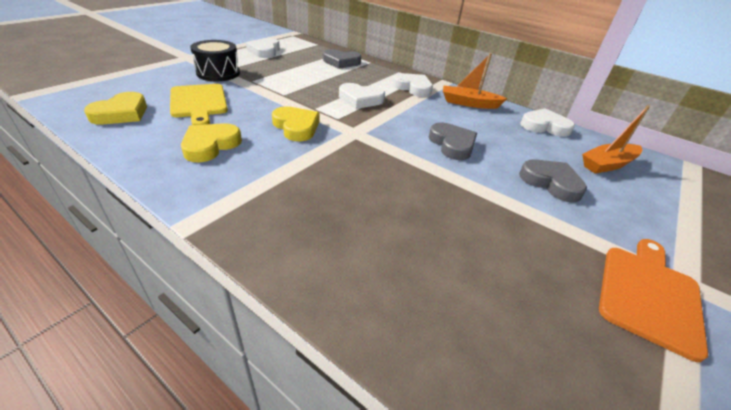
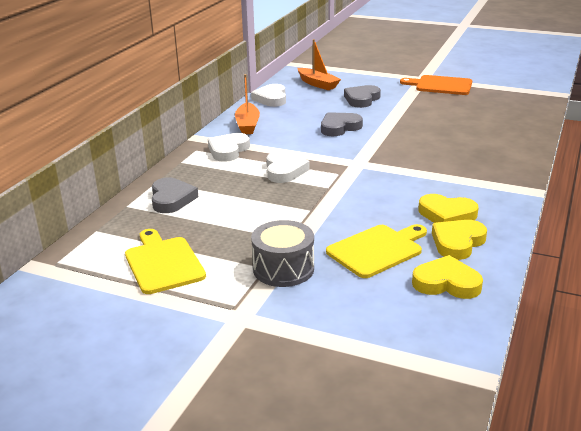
camera: 100 degrees left, 10 degrees down
black drum [190,40,240,81] -> grey drum [251,220,314,287]
white heart [246,38,280,58] -> yellow cutting board [125,229,206,294]
yellow heart [272,106,319,141] -> yellow heart moved to [432,220,487,260]

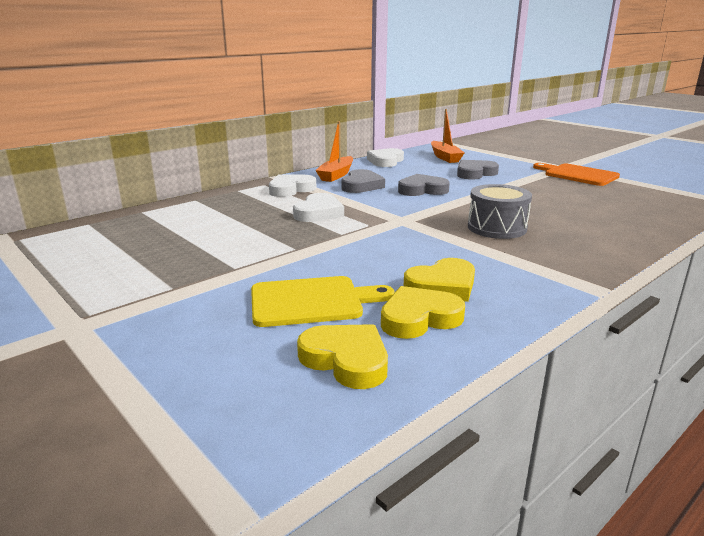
camera: 25 degrees right, 5 degrees down
yellow cutting board [125,229,206,294] -> none
grey heart [152,178,198,213] -> grey heart moved to [341,169,385,193]
grey drum [251,220,314,287] -> grey drum moved to [468,184,532,239]
yellow heart [418,194,479,223] -> yellow heart turned 75 degrees counterclockwise [404,258,475,302]

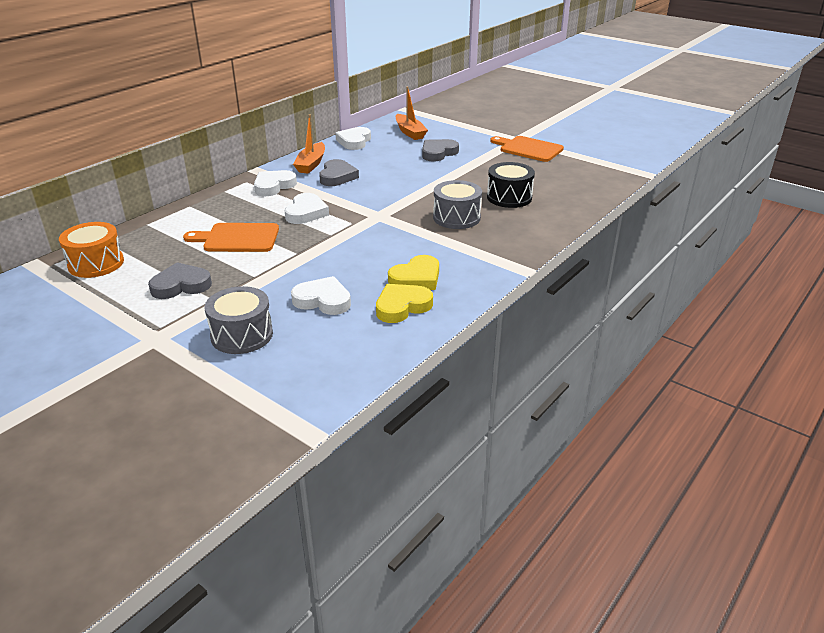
camera: 10 degrees left, 10 degrees up
yellow cutting board [251,276,395,327] -> white heart [291,276,351,315]
yellow heart [297,324,388,389] -> none
grey heart [398,174,450,196] -> grey heart moved to [148,262,212,299]
none -> orange drum [59,222,124,278]
none -> orange cutting board [183,223,279,252]
none -> grey drum [205,286,273,354]
none -> black drum [487,162,535,208]

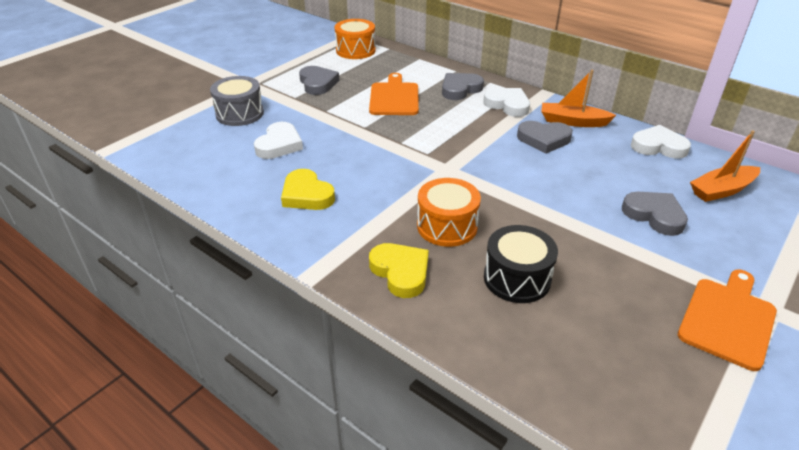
camera: 90 degrees right, 5 degrees up
white heart [284,193,329,224] -> none
yellow heart [376,284,433,323] -> yellow heart moved to [369,243,429,298]
grey drum [433,180,482,229] -> orange drum [417,178,481,247]
none -> grey heart [442,73,484,100]

